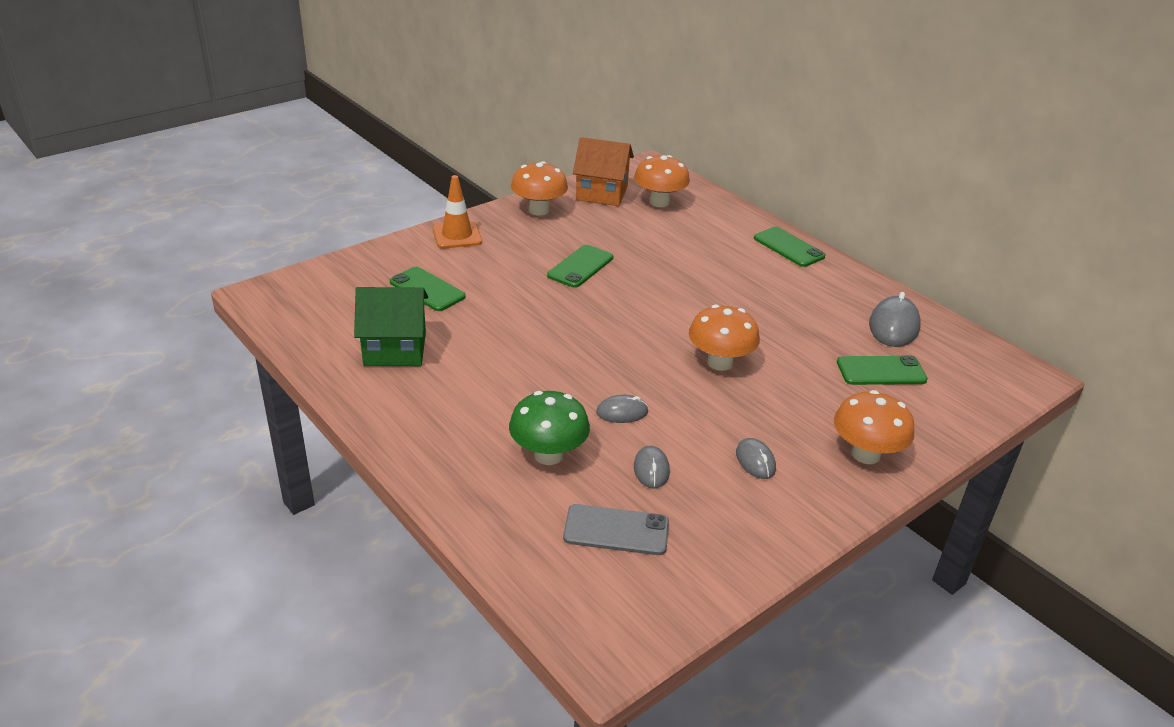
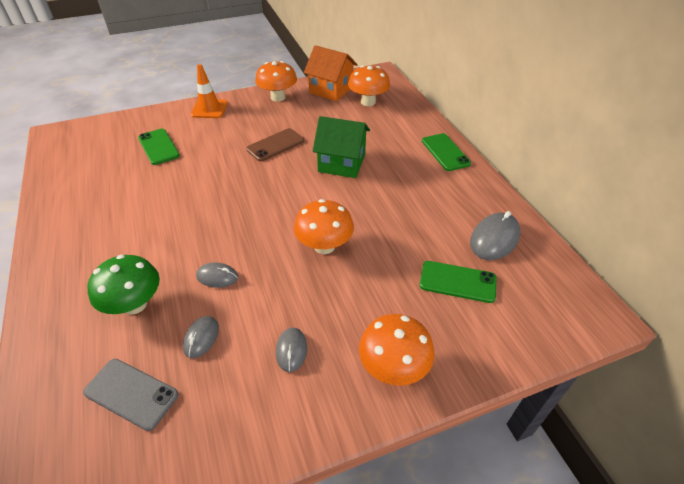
camera: 20 degrees right, 10 degrees up
green house [354,287,428,366] -> green house moved to [313,116,370,178]
green phone [547,245,613,288] -> brown phone [246,128,304,161]

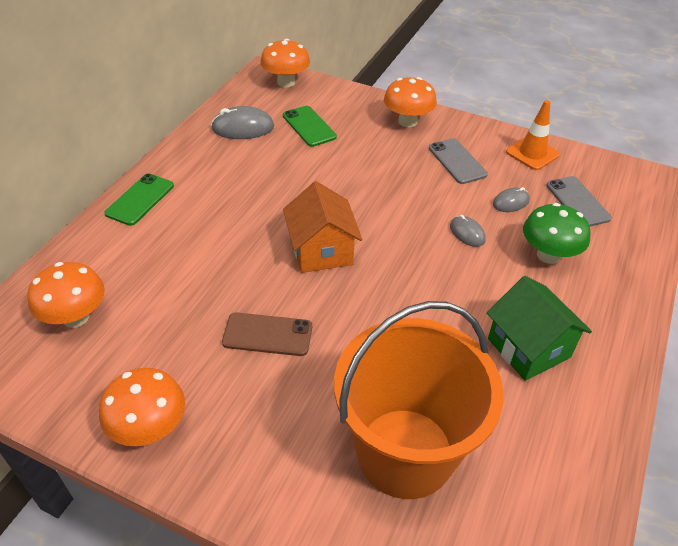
camera: 135 degrees left, 0 degrees up
green phone [138,129,180,165] -> orange bucket [334,301,504,499]
orange traffic cone [191,64,228,118] -> orange traffic cone moved to [506,100,560,170]
grey mouse [276,327,307,372] -> grey phone [429,138,488,184]
orange mushroom [294,199,354,254] -> orange mushroom moved to [261,39,310,88]
orange house [304,45,358,101] -> orange house moved to [283,181,362,273]
green house [313,116,370,178] -> green house moved to [487,276,592,381]

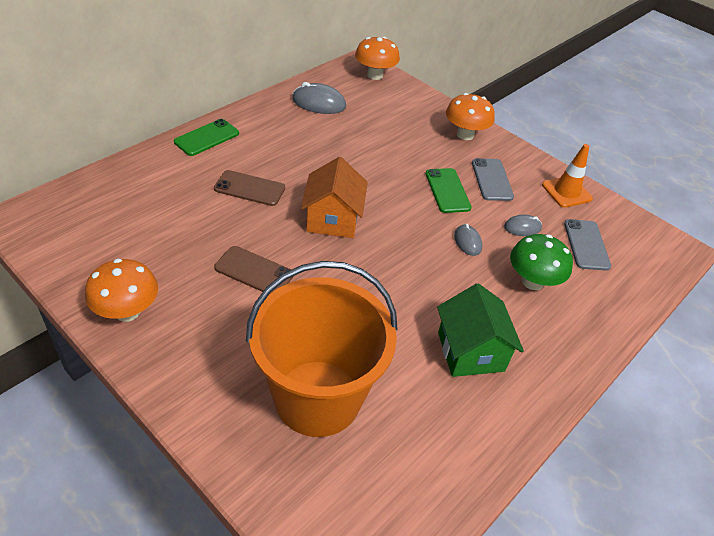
camera: 15 degrees right, 0 degrees up
orange mushroom [27,262,105,328] -> none
green phone [283,106,337,147] -> green phone moved to [426,168,471,213]
none -> brown phone [214,170,285,206]

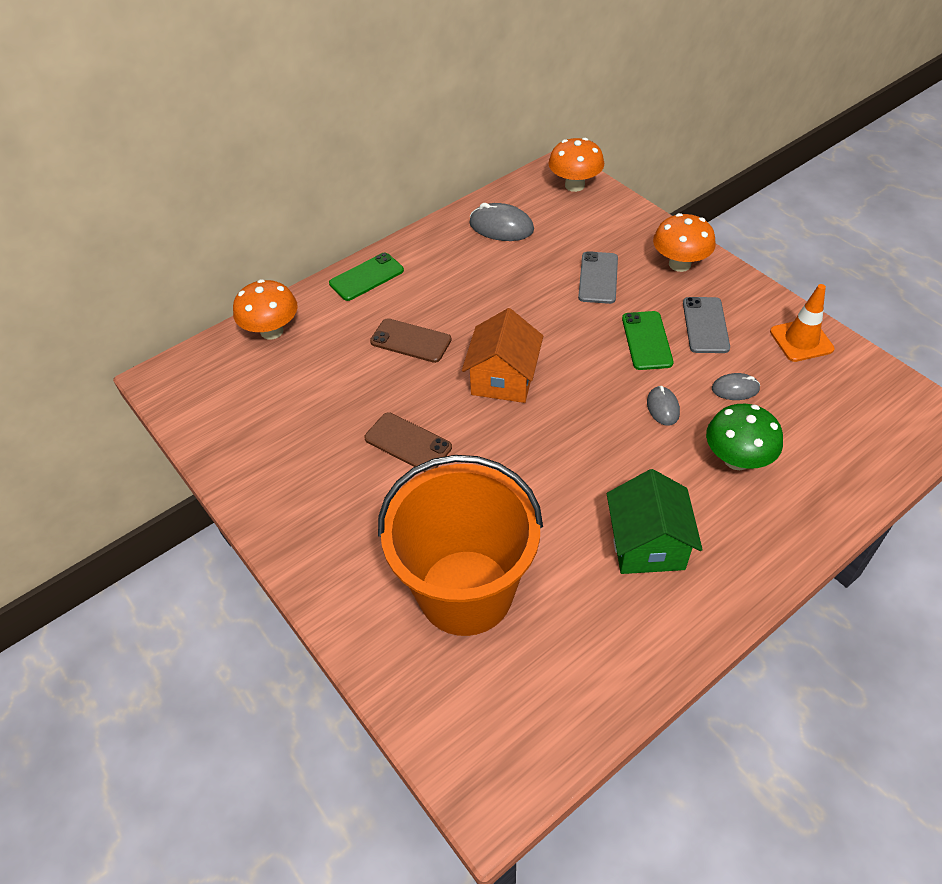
camera: 15 degrees right, 5 degrees up
orange mushroom [85,259,158,322] -> orange mushroom moved to [233,279,298,340]
grey phone [564,219,611,271] -> grey phone moved to [578,251,618,304]

